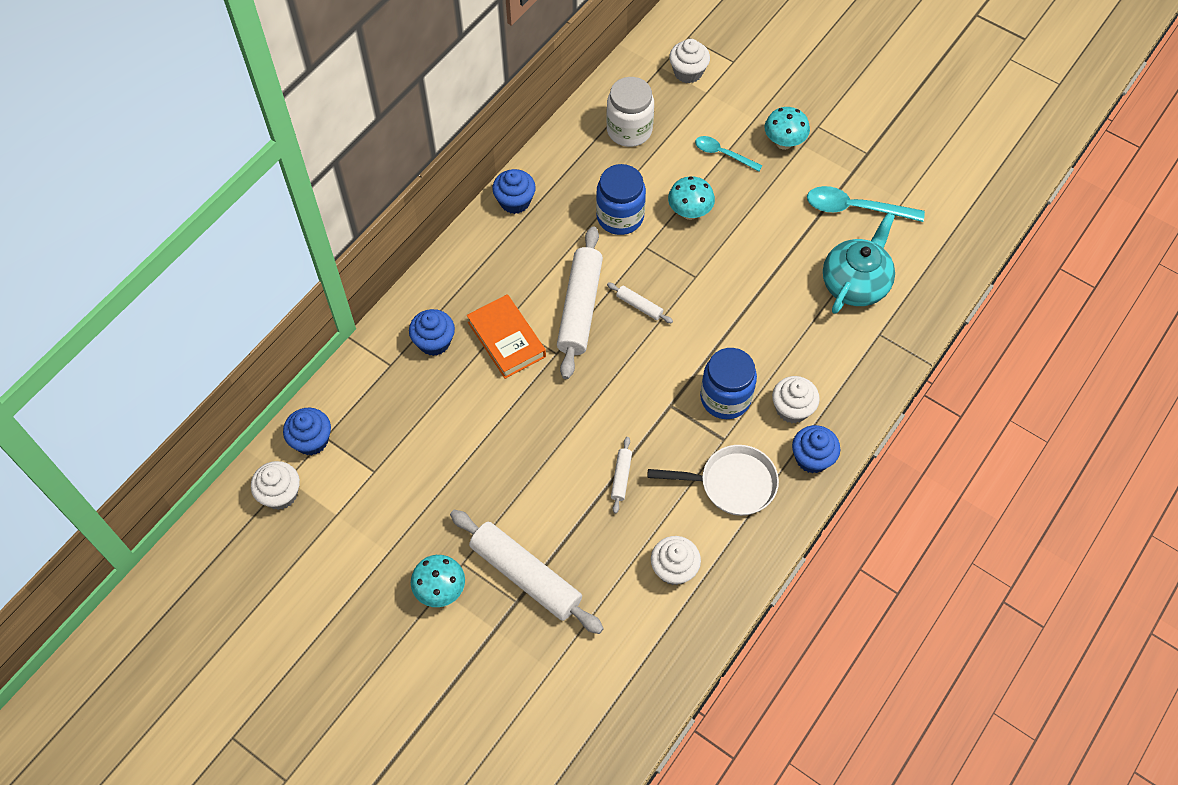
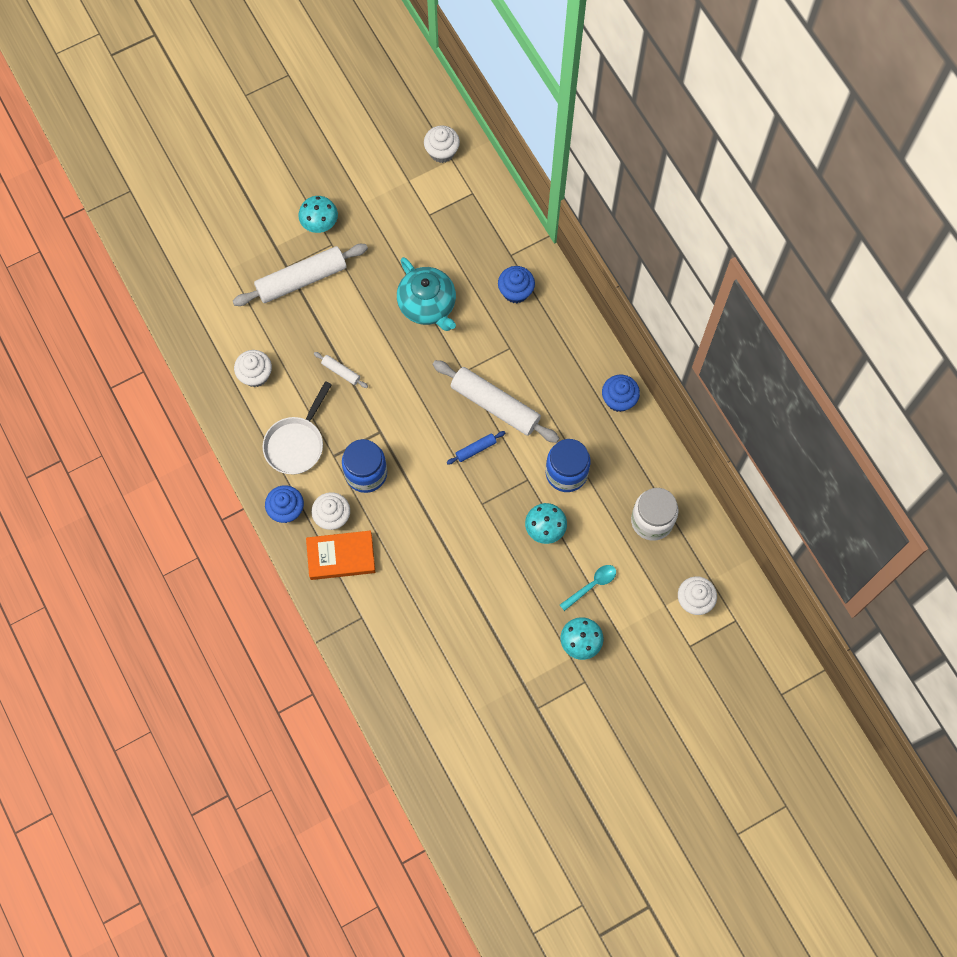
camera: 115 degrees right, 10 degrees up
blue cupcake [283,408,331,456] -> none
orange book [467,294,546,379] -> orange book moved to [306,531,375,580]
white rolling pin [607,282,673,323] -> blue rolling pin [447,431,505,464]
turquoise spoon [807,186,925,222] -> none
turquoise teapot [823,213,895,314] -> turquoise teapot moved to [397,257,456,331]

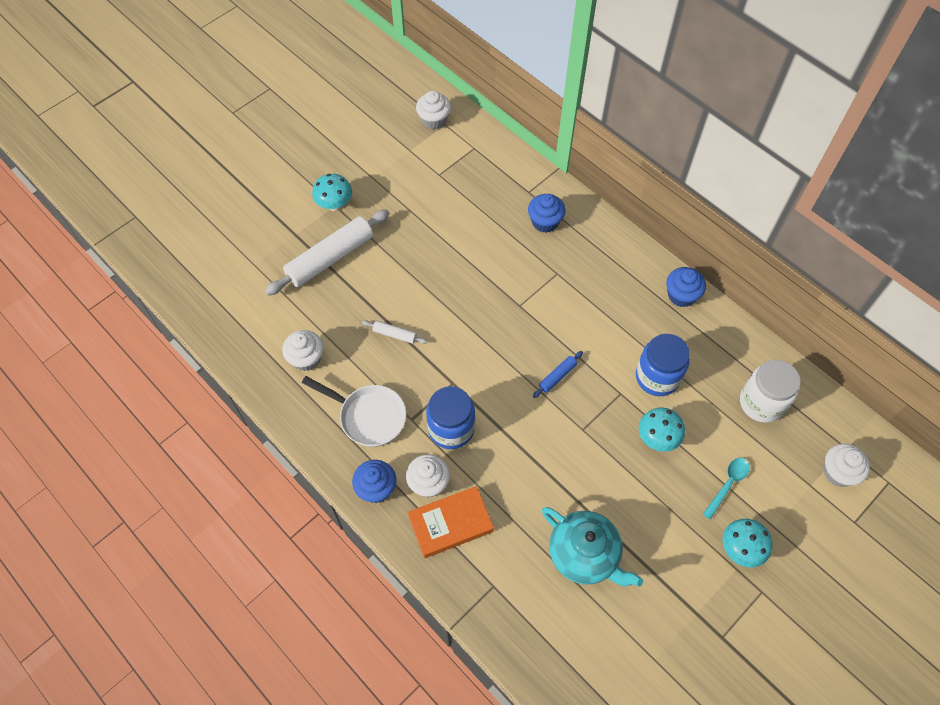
camera: 15 degrees left, 10 degrees down
white pan [263,381,332,474] -> white pan turned 75 degrees counterclockwise [302,376,406,447]
turquoise teapot [397,257,456,331] -> turquoise teapot moved to [542,507,643,586]
white rolling pin [433,360,559,443] -> none

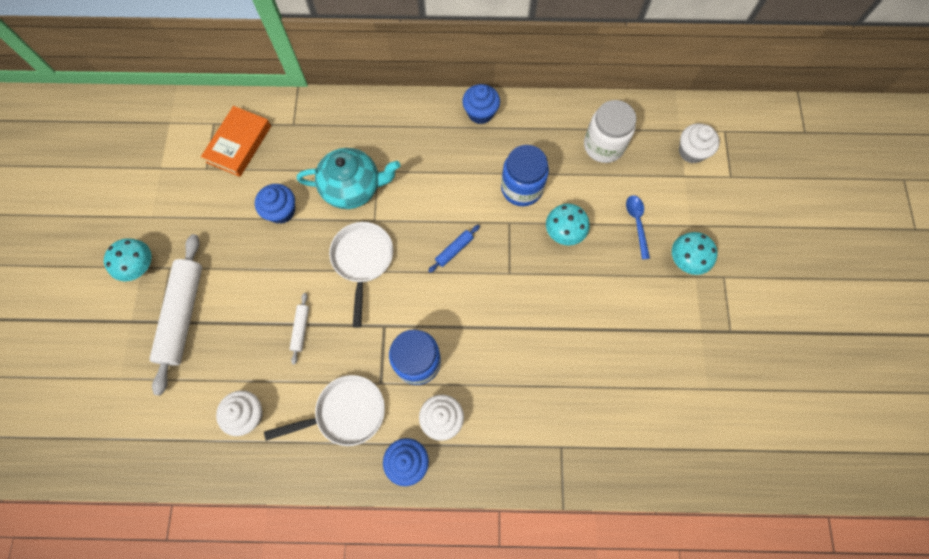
camera: 45 degrees left, 10 degrees up
white rolling pin [362,320,428,344] -> white rolling pin turned 60 degrees counterclockwise [290,293,309,365]
orange book [408,486,494,558] -> orange book moved to [201,106,271,177]
white cupcake [416,91,451,130] -> none
blue cupcake [528,194,566,233] -> blue cupcake moved to [255,184,295,224]
blue rolling pin [533,351,583,398] -> blue rolling pin turned 45 degrees clockwise [428,225,480,273]
turquoise teapot [542,507,643,586] -> turquoise teapot moved to [297,148,400,209]
turquoise spoon [703,458,750,520] -> blue spoon [626,195,650,260]
none -> white pan [329,222,393,328]

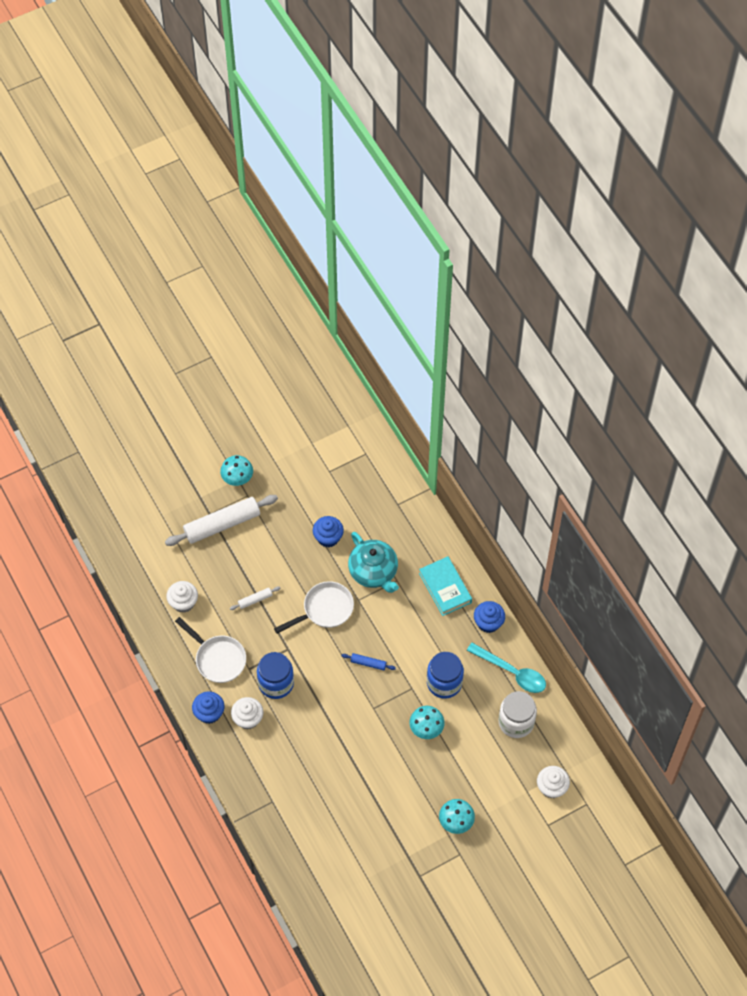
camera: 60 degrees right, 10 degrees down
orange book [201,106,271,177] -> none
blue spoon [626,195,650,260] -> none
none -> turquoise book [419,556,472,616]
none -> turquoise spoon [467,643,546,693]

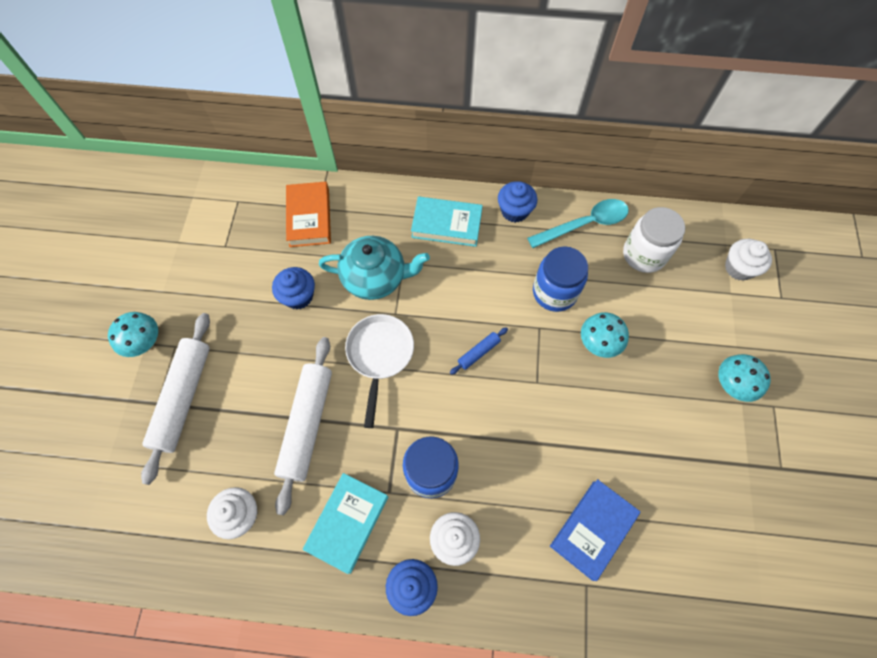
camera: 55 degrees left, 5 degrees up
white pan [175,617,246,683] -> turquoise book [303,473,388,574]
white rolling pin [230,586,280,610] -> white rolling pin [274,337,332,515], size x2.25
none -> orange book [286,182,331,247]
none -> blue book [550,479,640,581]

